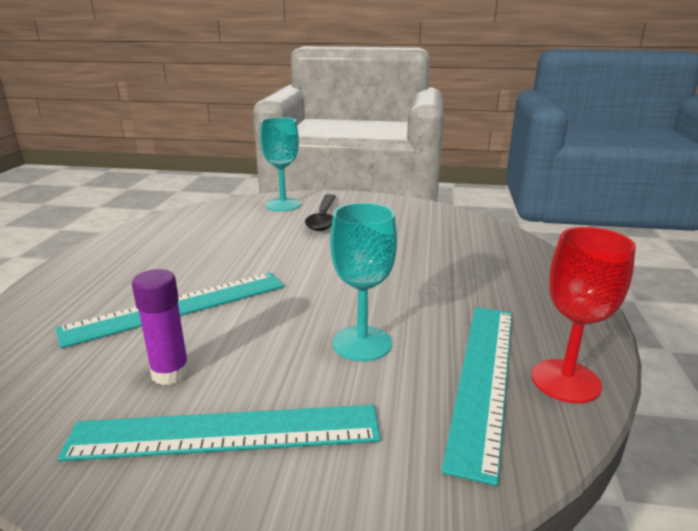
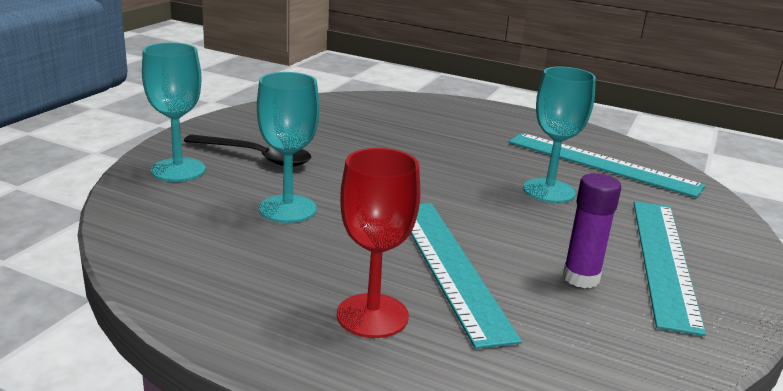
camera: 75 degrees left, 0 degrees up
red goblet [532,227,636,403] -> red goblet moved to [337,148,420,338]
none -> turquoise goblet [257,72,320,223]

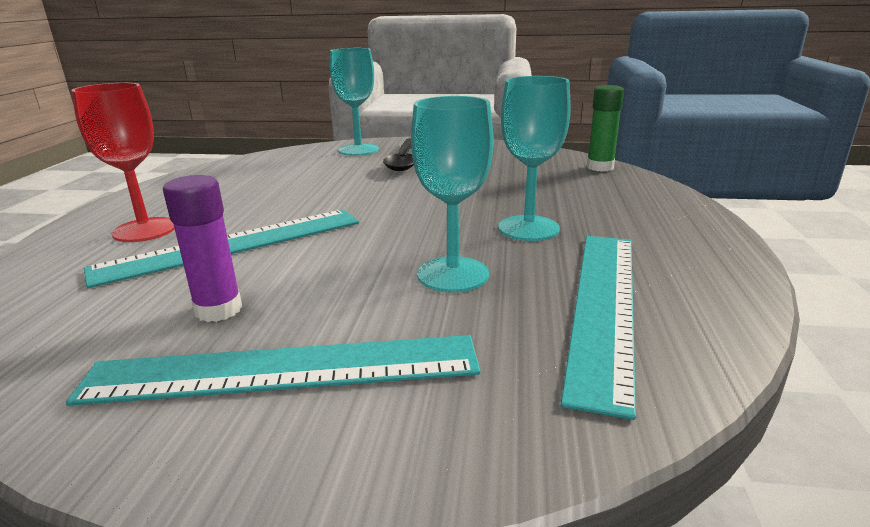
camera: 75 degrees right, 0 degrees up
turquoise goblet [257,72,320,223] -> turquoise goblet moved to [498,76,571,241]
none -> green glue stick [587,85,624,172]

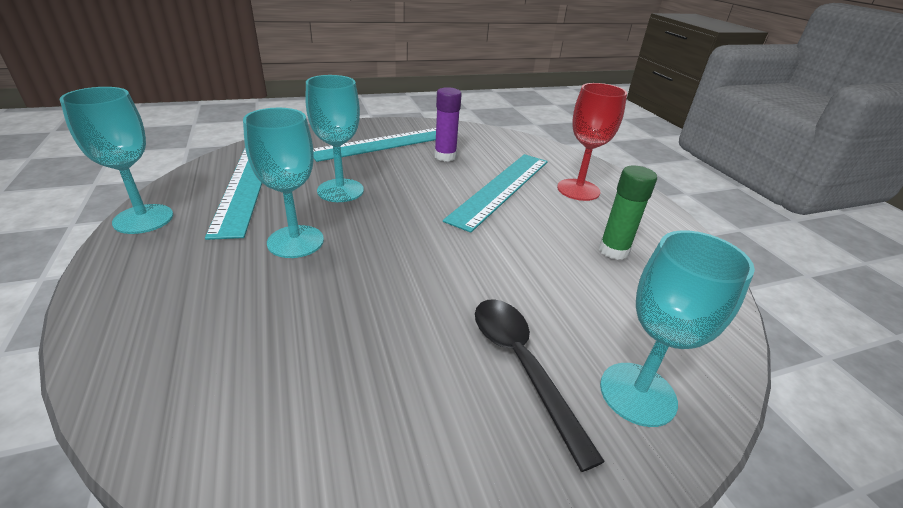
camera: 150 degrees right, 10 degrees up
green glue stick [587,85,624,172] -> green glue stick moved to [599,165,657,260]
none -> turquoise goblet [60,87,173,234]

